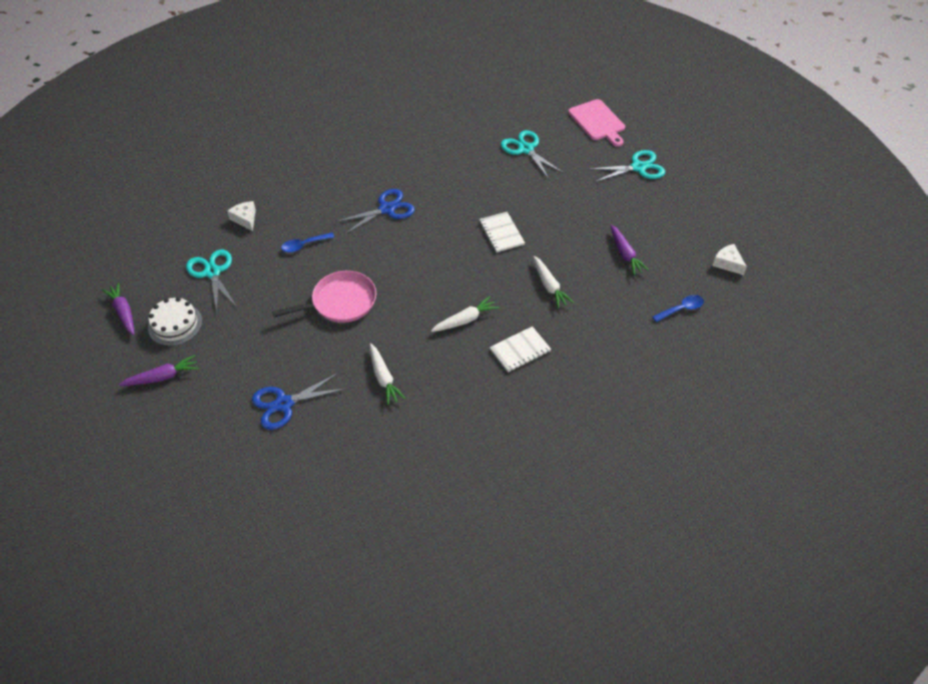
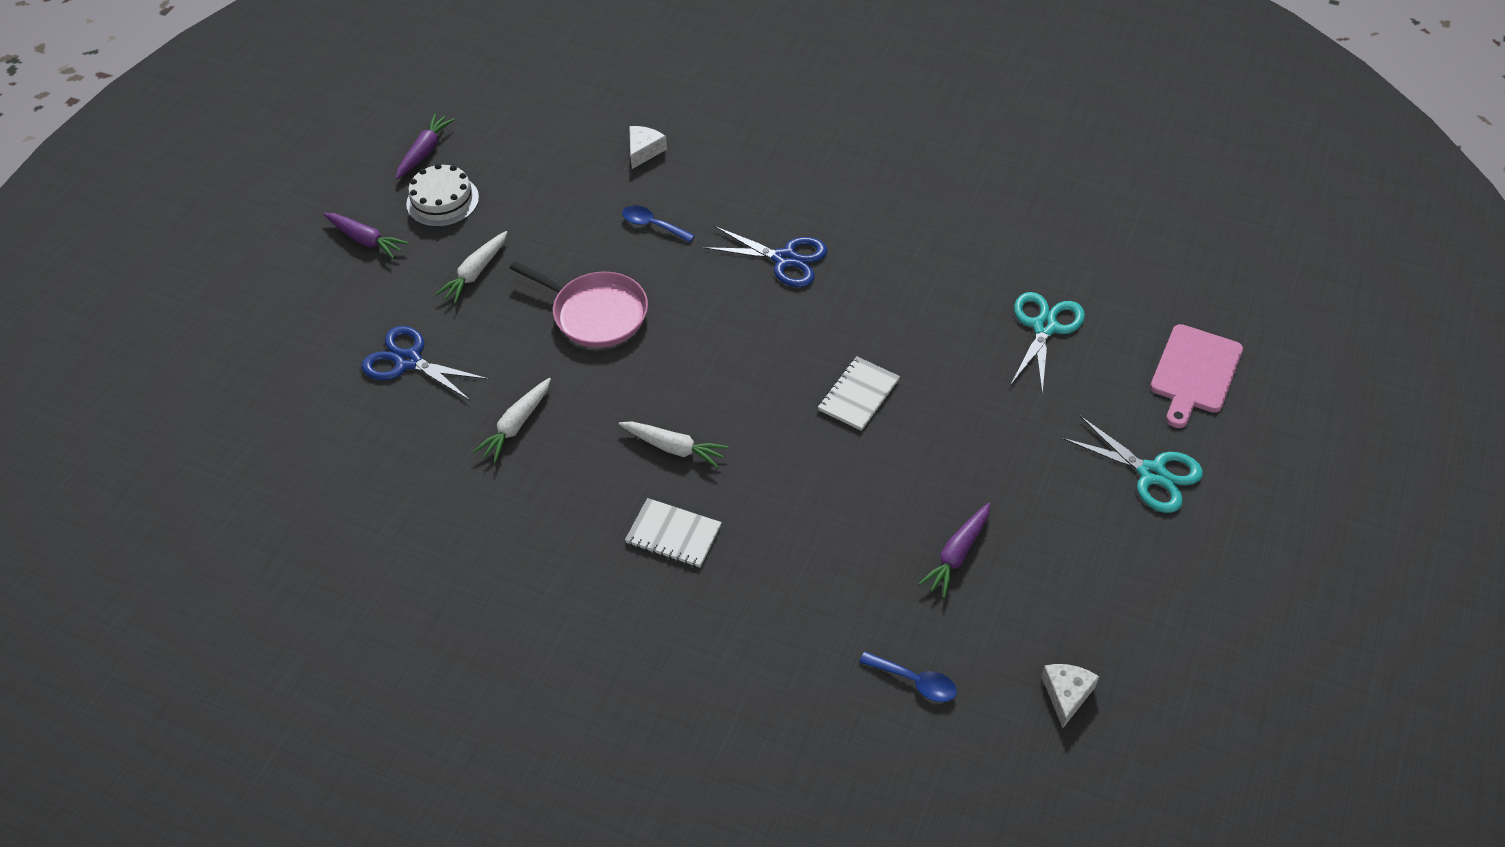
camera: 55 degrees right, 0 degrees up
turquoise scissors [186,249,237,314] -> none
white carrot [533,256,574,308] -> white carrot moved to [435,231,507,303]

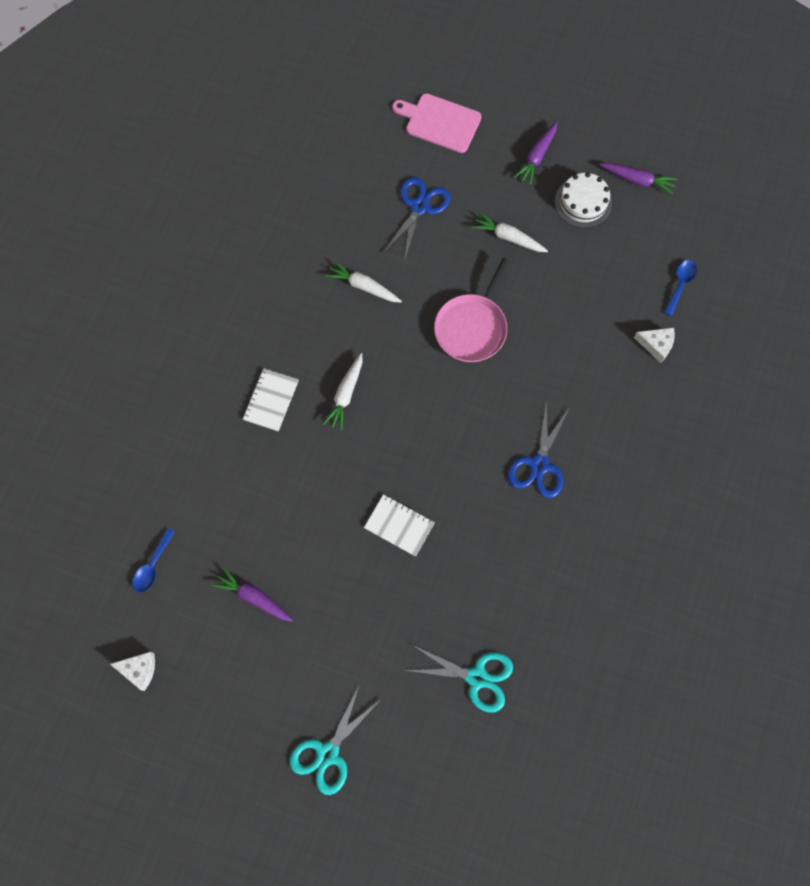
camera: 85 degrees right, 20 degrees up
blue spoon [622,205,695,242] -> blue spoon moved to [664,260,697,316]
pink cutting board [1150,324,1243,428] -> pink cutting board moved to [392,93,482,153]

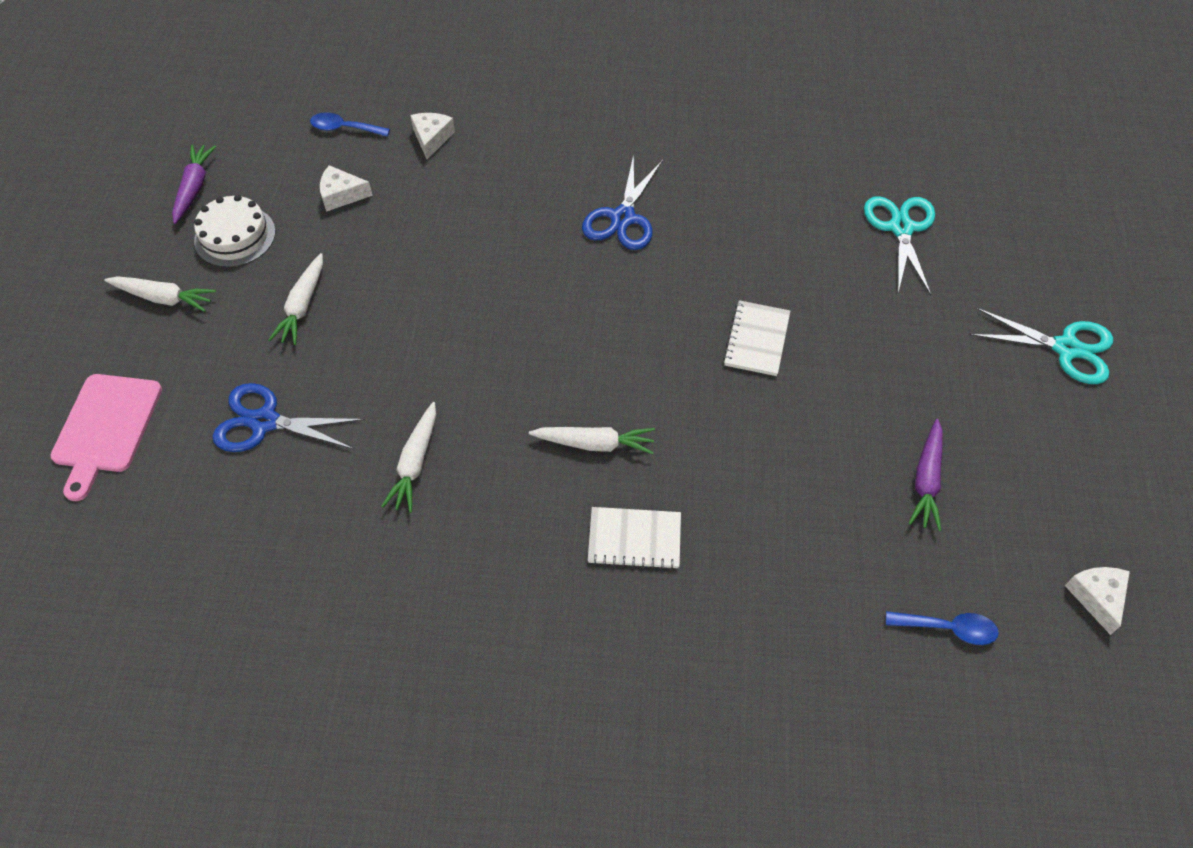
camera: 105 degrees left, 15 degrees down
pink pan [434,258,510,362] -> none
blue scissors [508,405,569,498] -> blue scissors turned 105 degrees clockwise [582,154,663,250]
purple carrot [514,121,557,185] -> white carrot [104,276,216,312]
none -> white cheese [320,165,373,212]

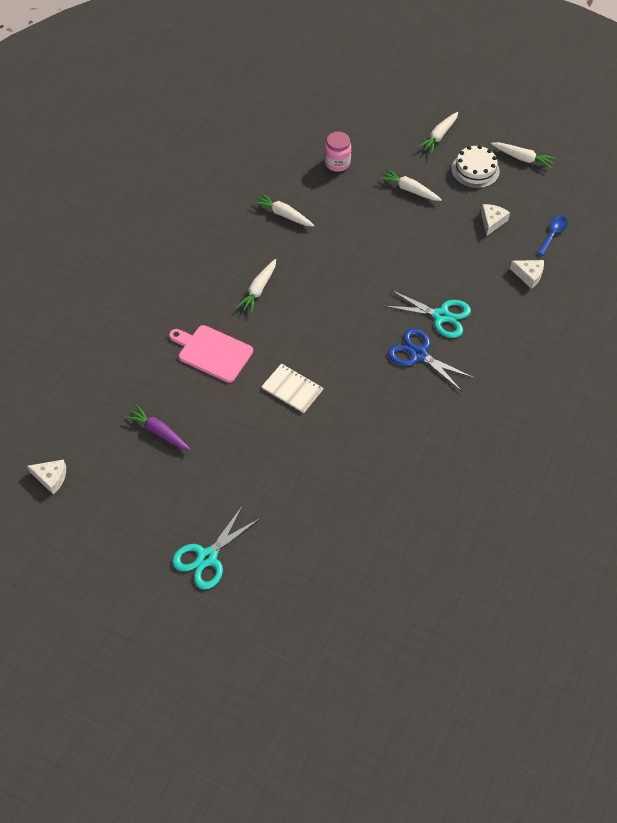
camera: 110 degrees right, 0 degrees up
pink cutting board [50,374,162,501] -> pink cutting board moved to [169,325,253,383]
purple carrot [172,145,216,224] -> white carrot [491,142,556,169]
blue scissors [212,383,365,452] -> pink jar [324,132,351,172]
white notebook [588,507,681,570] -> none
turquoise scissors [864,196,935,295] -> turquoise scissors moved to [384,290,471,338]
blue spoon [886,611,999,645] -> none

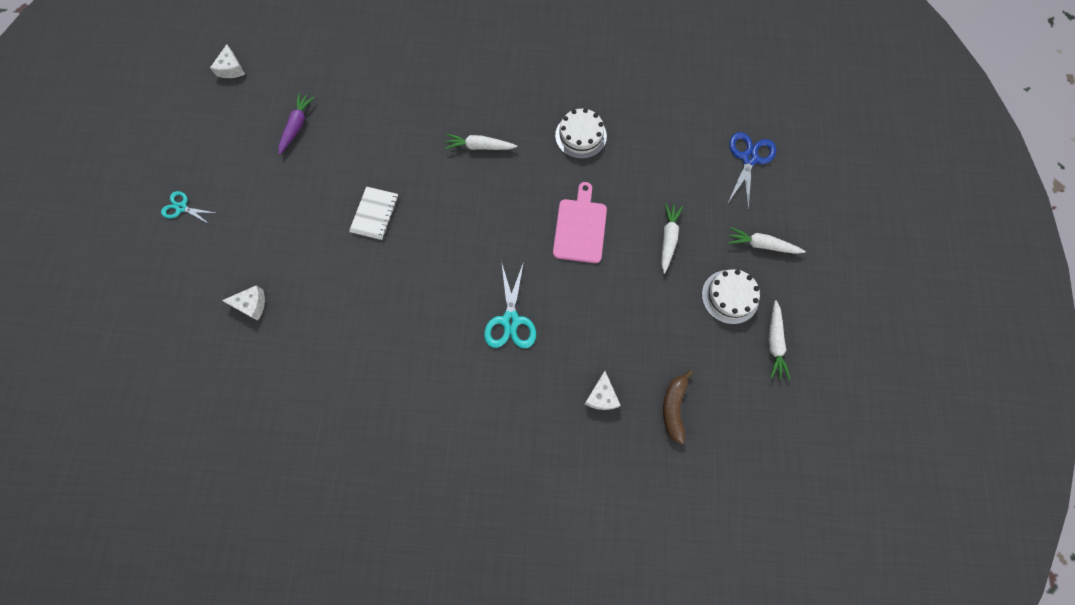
camera: 70 degrees right, 15 degrees up
pink cutting board [169,325,253,383] -> pink cutting board moved to [553,182,607,263]
turquoise scissors [172,505,260,590] -> turquoise scissors [161,191,215,224], size x0.63
white carrot [252,193,314,227] -> white cake [555,108,607,159]
pink jar [324,132,351,172] -> none
blue scissors [388,328,474,391] -> blue scissors moved to [728,132,776,210]
white cheese [481,204,510,236] -> white cheese moved to [222,285,265,321]
blue spoon [537,216,568,256] -> brown banana [663,370,693,444]

